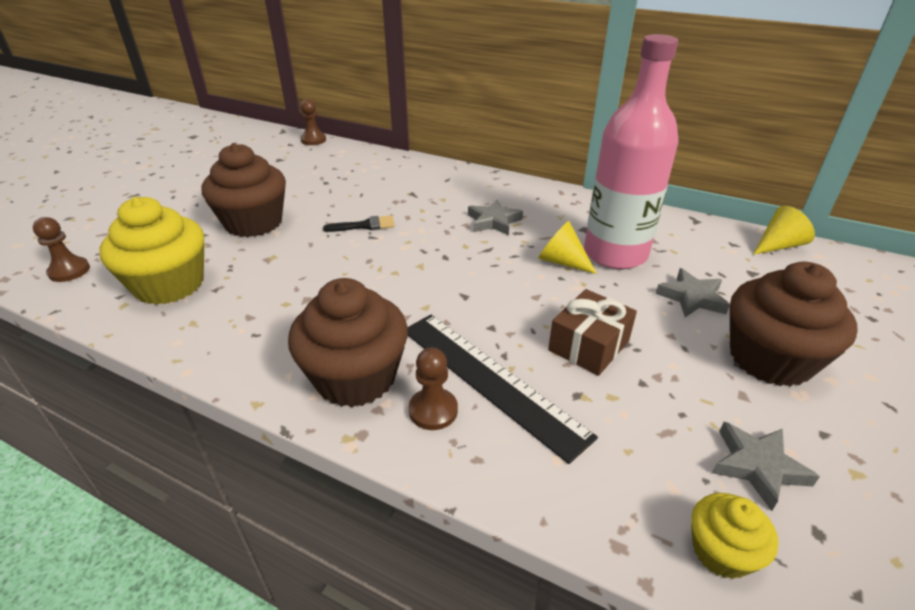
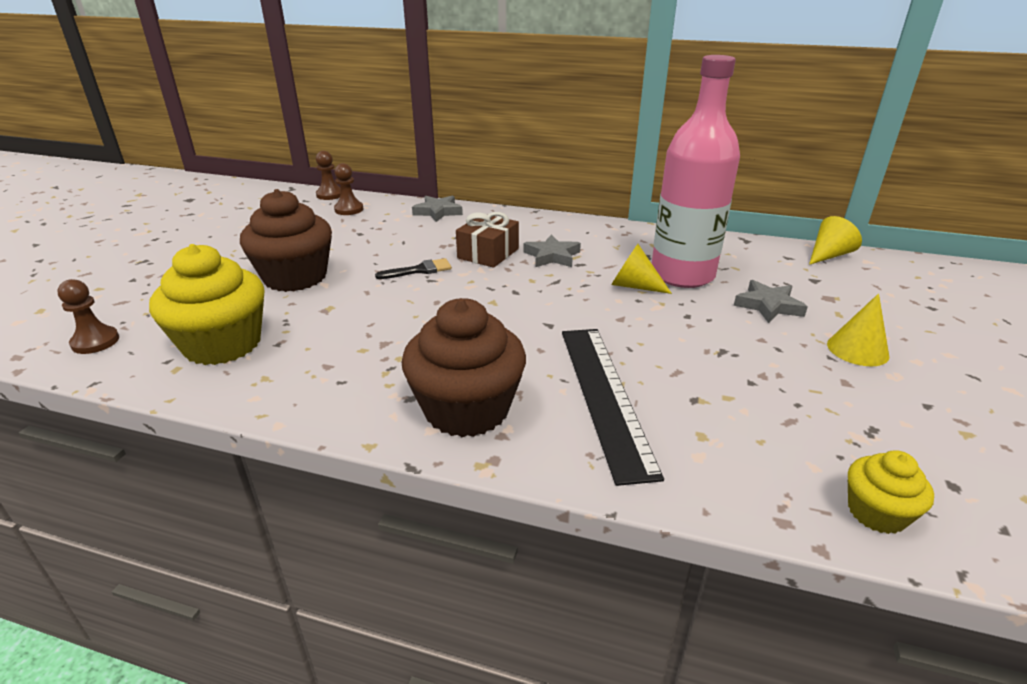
camera: 10 degrees left, 5 degrees down
black ruler [408,314,598,464] -> black ruler turned 45 degrees clockwise [562,329,664,486]
brown pawn [409,348,458,430] -> brown pawn moved to [334,163,363,215]
brown gift [548,289,637,376] -> brown gift moved to [456,212,519,268]
grey star [712,422,820,511] -> grey star moved to [412,196,463,222]
brown cupcake [730,262,858,387] -> yellow cone [827,293,889,366]

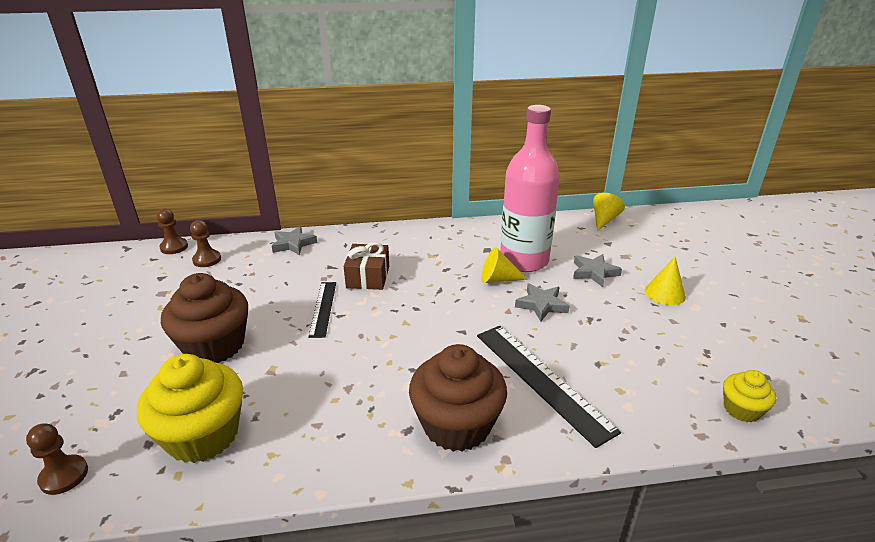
camera: 25 degrees left, 0 degrees up
black brush [375,258,452,279] -> black ruler [308,282,336,338]
grey star [523,235,581,267] -> grey star moved to [515,284,570,322]

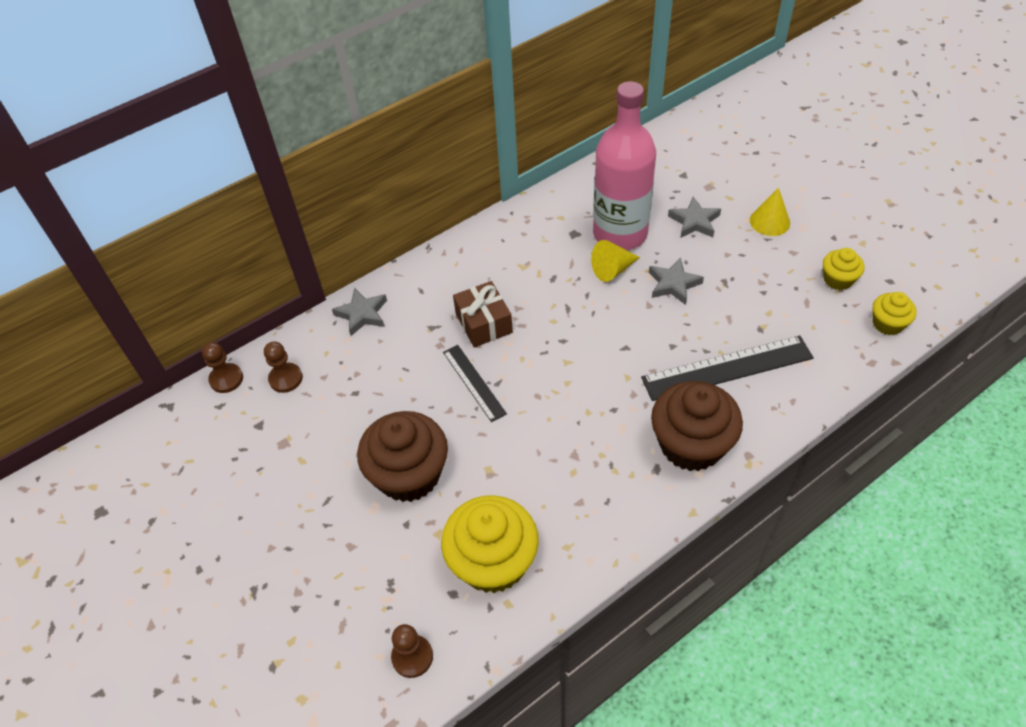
camera: 25 degrees left, 20 degrees up
black ruler [477,326,621,448] -> black ruler turned 45 degrees counterclockwise [641,335,814,401]
yellow cone [593,193,625,231] -> none
none -> yellow cupcake [823,248,865,290]

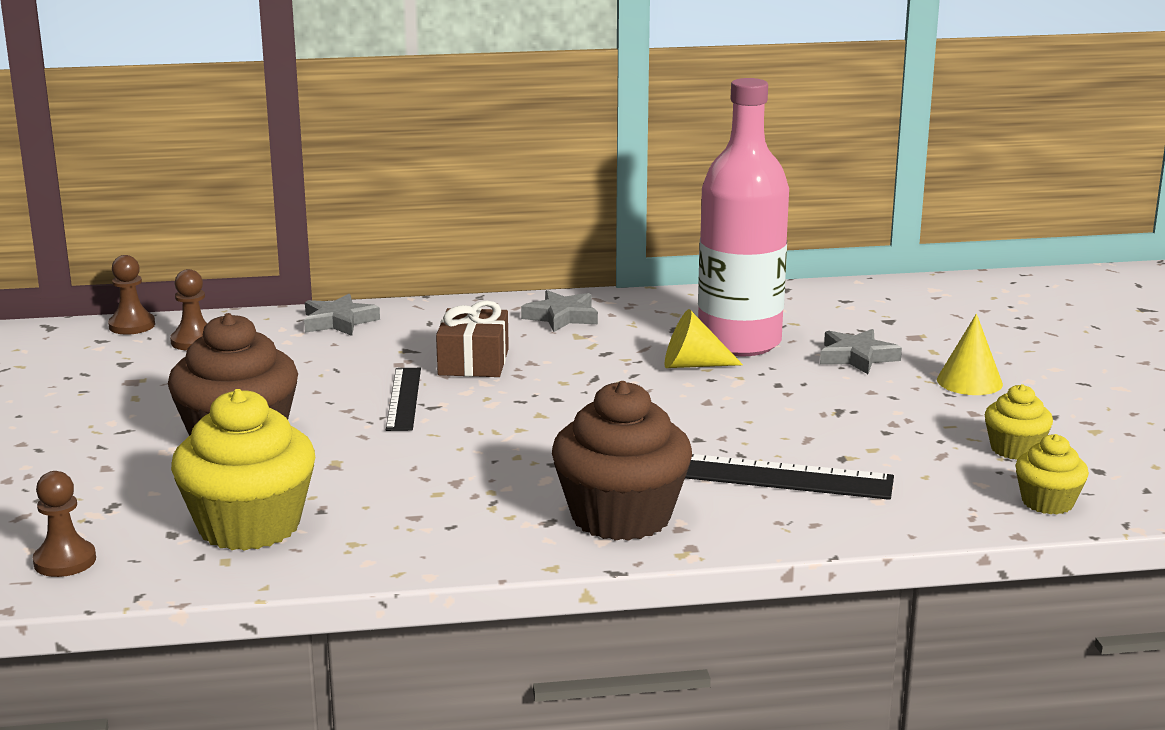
camera: 25 degrees right, 30 degrees down
grey star [649,258,704,305] -> grey star moved to [521,290,598,332]

